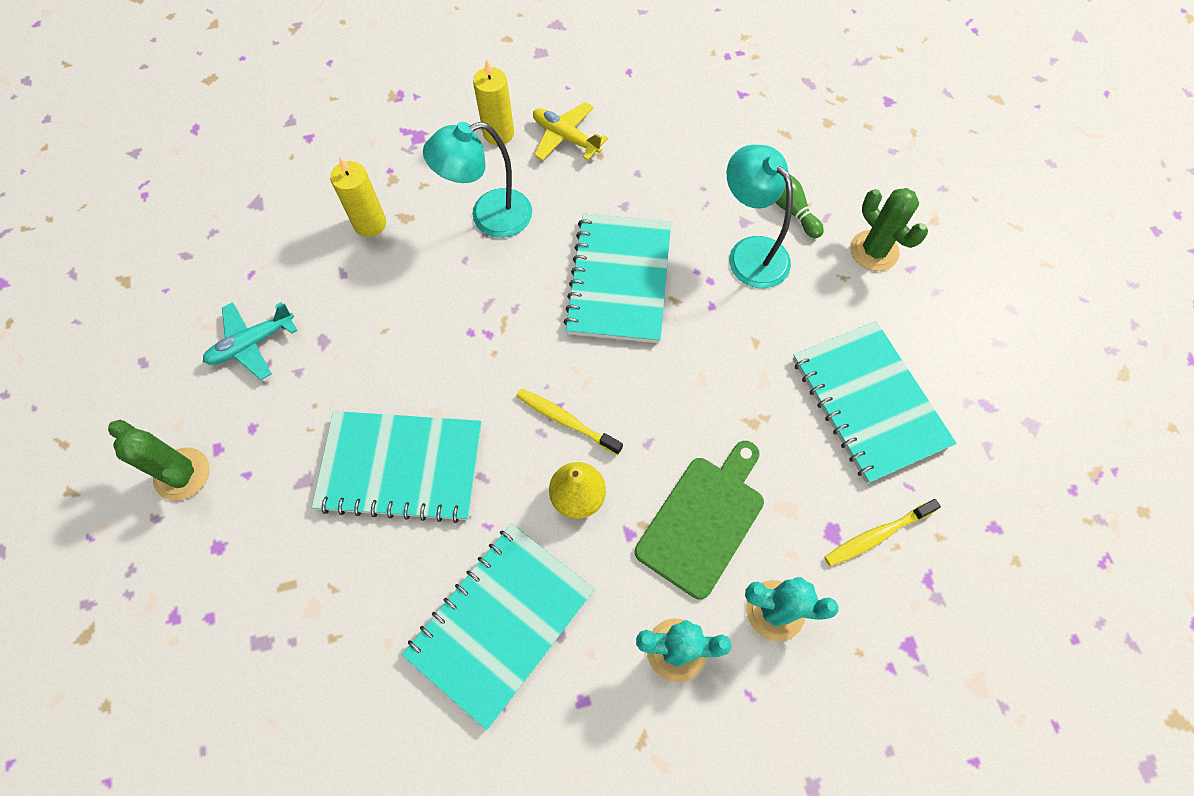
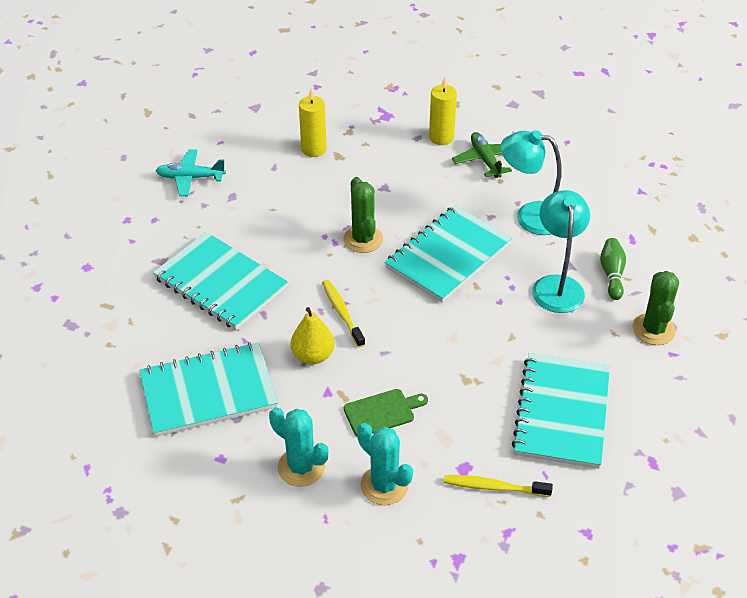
camera: 35 degrees right, 20 degrees down
green cactus [108,420,209,501] -> green cactus moved to [343,177,383,253]
turquoise lamp [423,122,532,238] -> turquoise lamp moved to [500,130,562,235]
yellow plane [533,102,608,161] -> green plane [452,132,512,178]
green cutting board [635,441,764,599] -> green cutting board [344,389,428,436], size x0.63

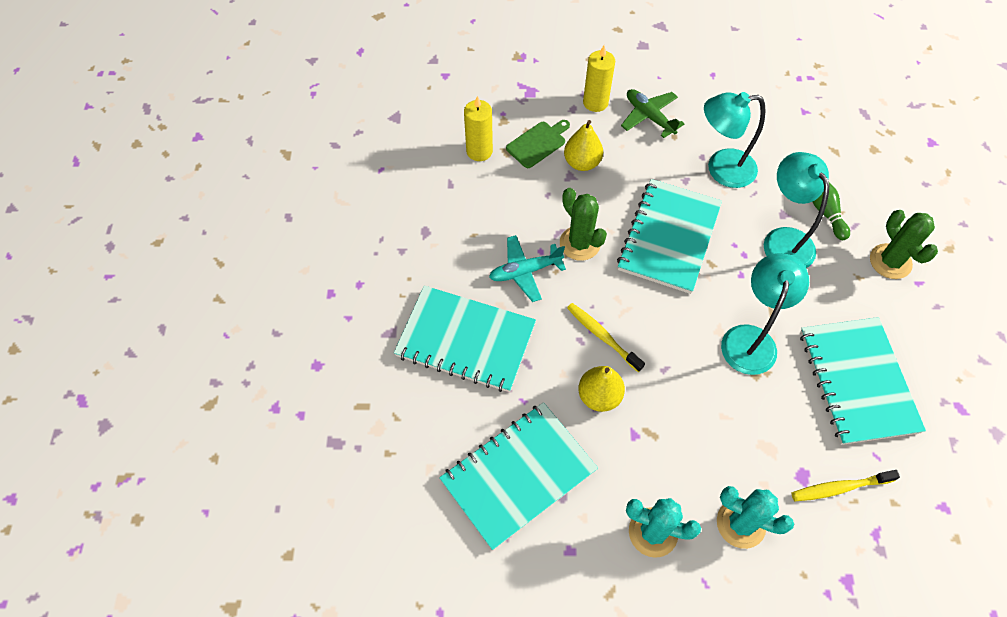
camera: 20 degrees left, 15 degrees up
turquoise plane [156,149,226,196] -> turquoise plane moved to [489,235,566,302]
green cutting board [344,389,428,436] -> green cutting board moved to [506,120,570,168]
none -> yellow pear [564,120,603,171]
none -> turquoise lamp [721,253,809,375]

